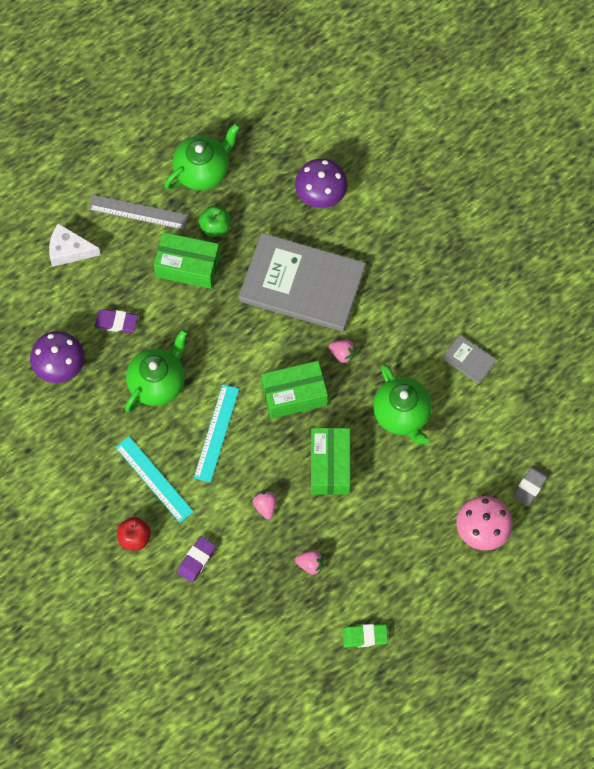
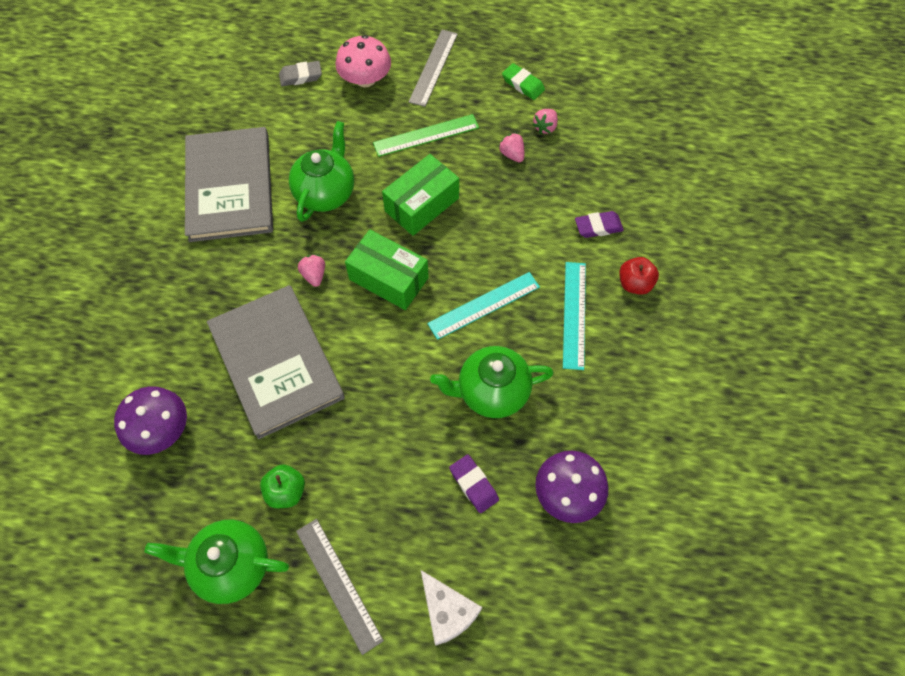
camera: 135 degrees left, 5 degrees down
green box [154,232,220,289] -> none
pink strawberry [253,491,277,519] -> pink strawberry moved to [533,109,558,134]
grey book [442,335,497,384] -> grey book [185,127,273,242], size x2.45
none -> green ruler [373,114,479,157]
none -> grey ruler [409,30,458,107]

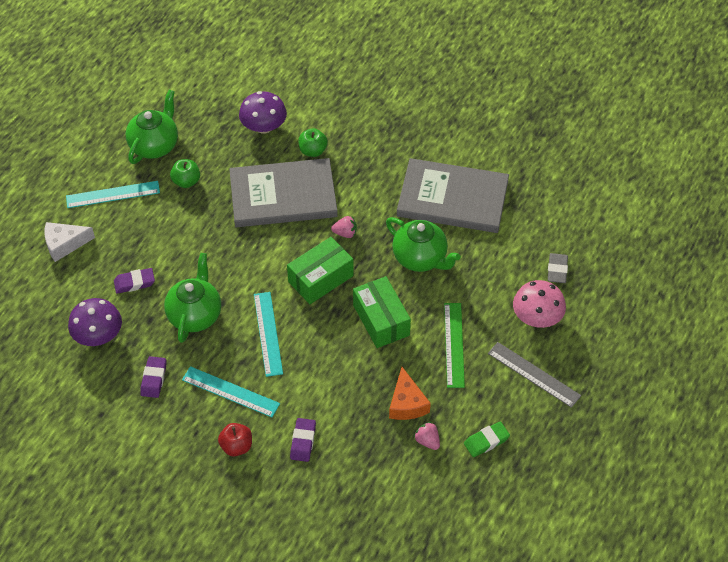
camera: 110 degrees right, 10 degrees down
grey ruler [296,519,384,655] -> turquoise ruler [66,181,160,208]
pink strawberry [499,133,524,162] -> orange cheese [389,367,431,420]
none -> purple eraser [140,356,167,398]
none -> green apple [298,128,328,157]

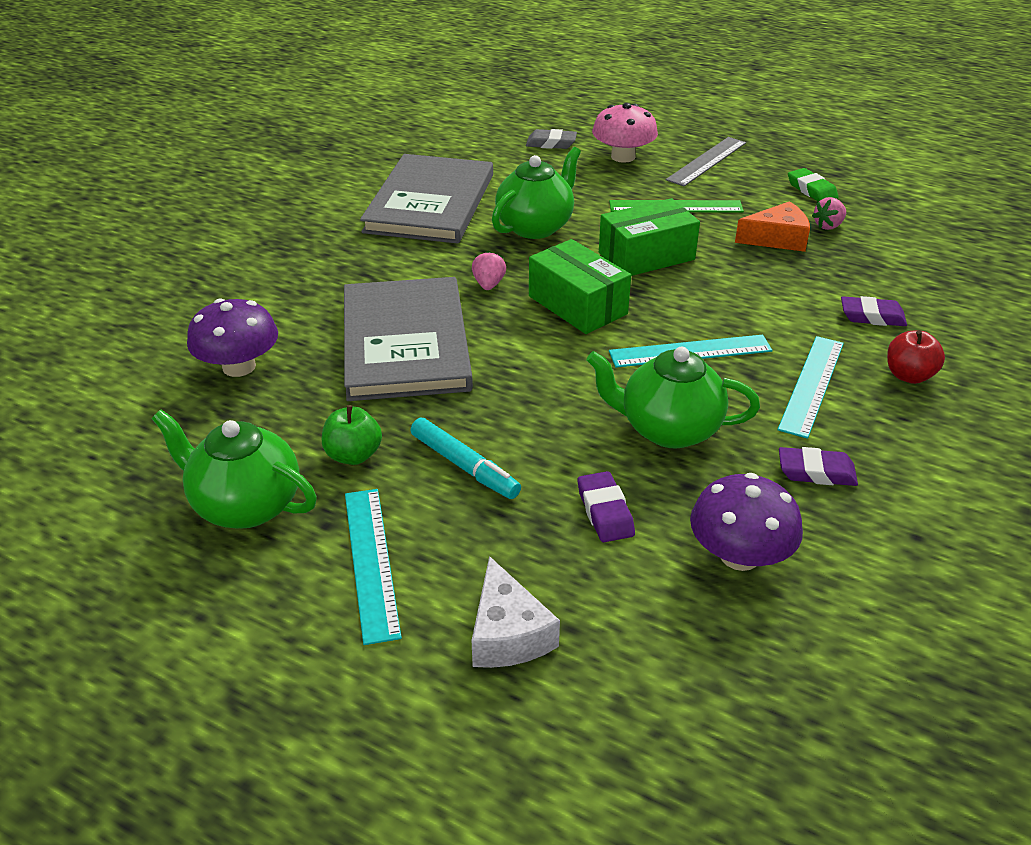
camera: 90 degrees left, 15 degrees down
green apple [298,128,328,157] -> none
none -> turquoise marker [411,418,521,499]

